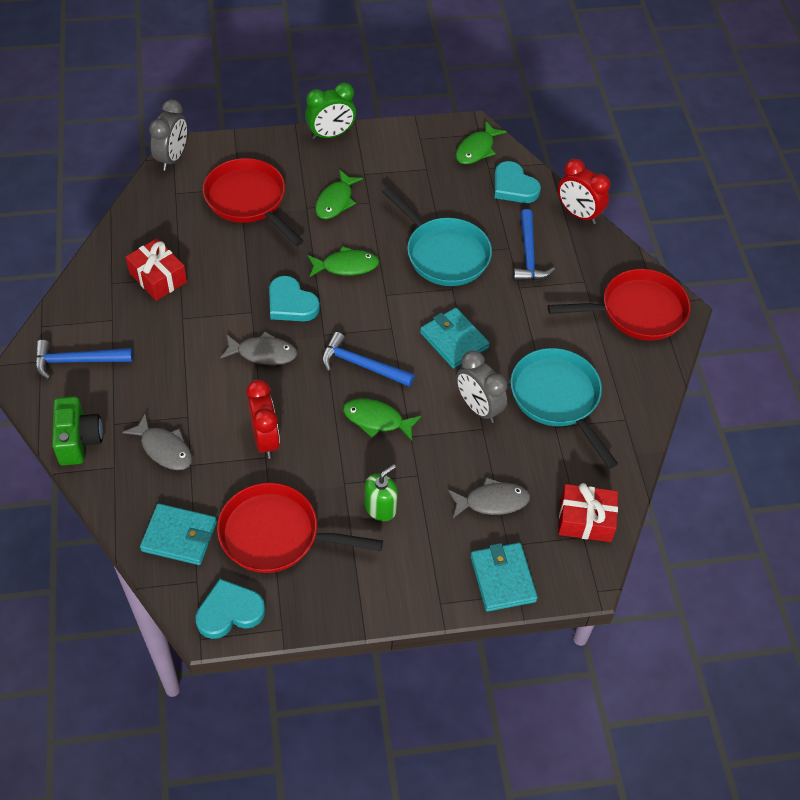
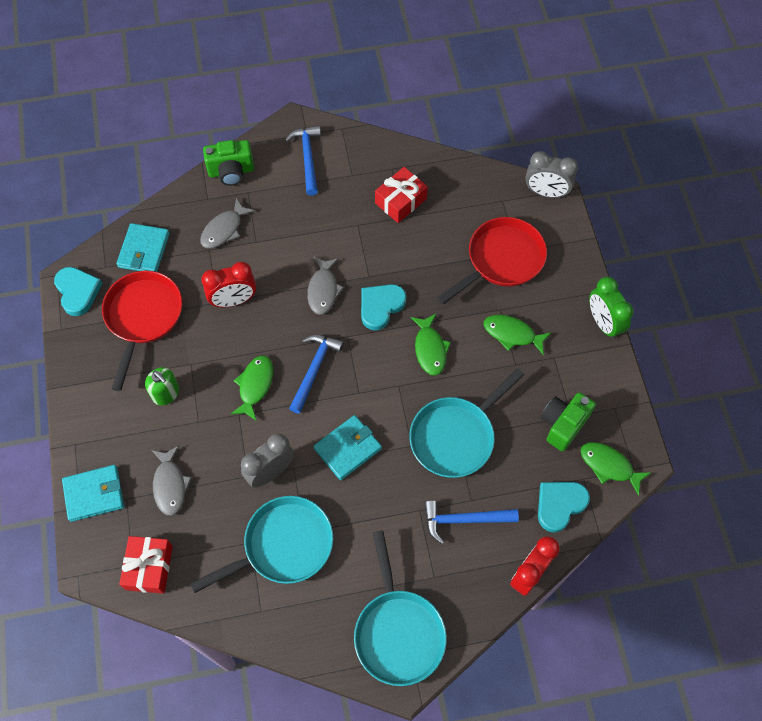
camera: 90 degrees right, 10 degrees up
red pan [548,269,691,341] -> turquoise pan [354,530,447,686]
none -> green camera [541,392,596,452]

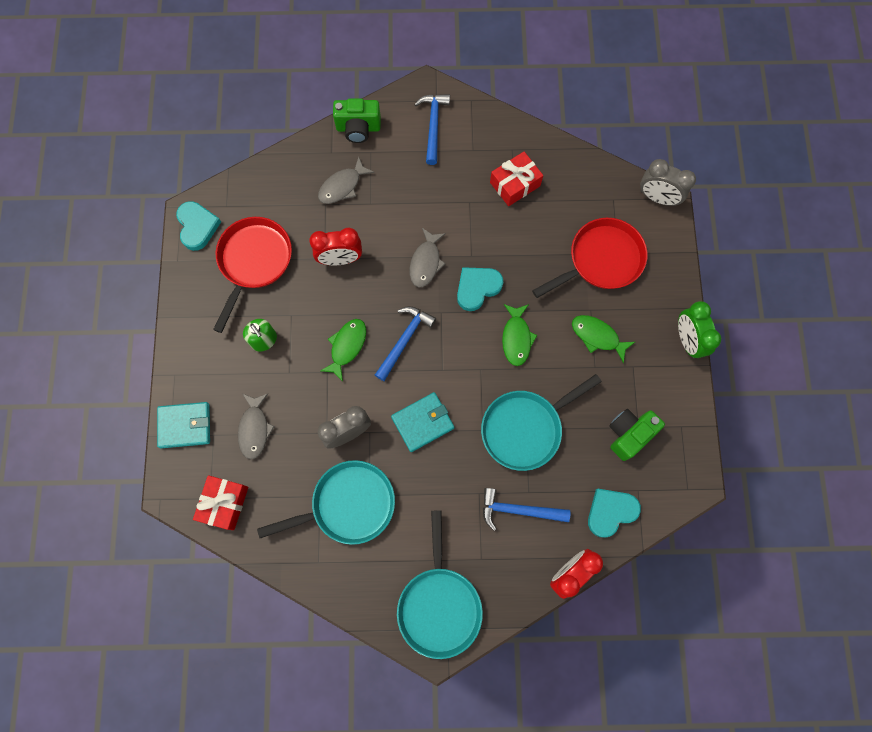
camera: 10 degrees right, 10 degrees up
turquoise wallet [116,223,170,272] -> none
green fish [580,442,651,496] -> none

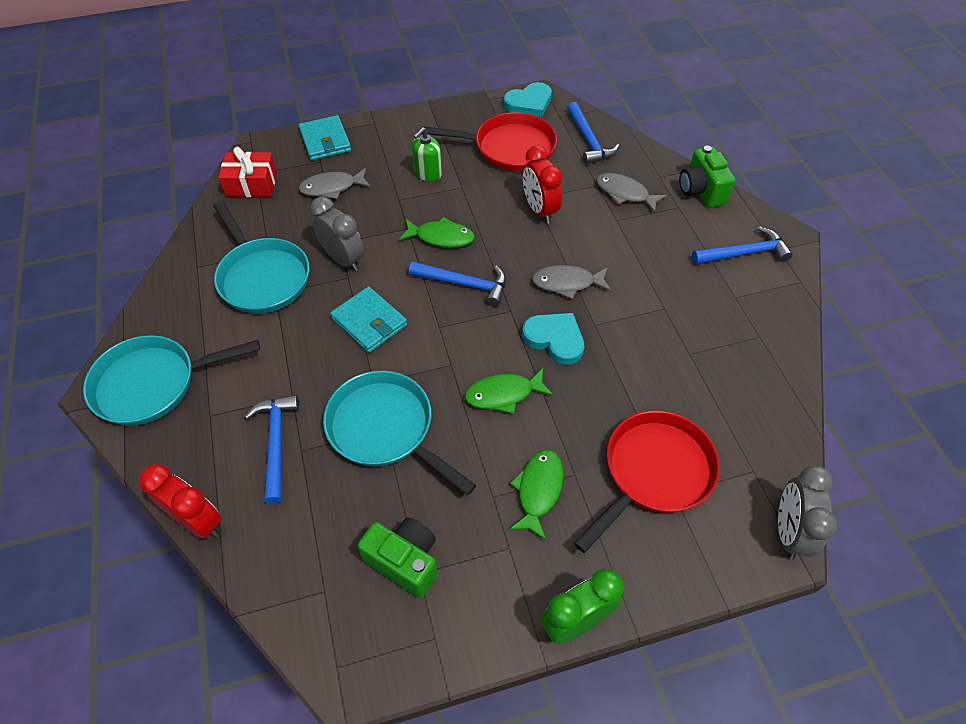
camera: 75 degrees right, 20 degrees down
red gift [490,152,543,206] -> none
red pan [532,218,647,298] -> red pan turned 90 degrees counterclockwise [574,410,720,553]
turquoise heart [588,489,641,537] -> none
none -> blue hammer [567,102,619,164]

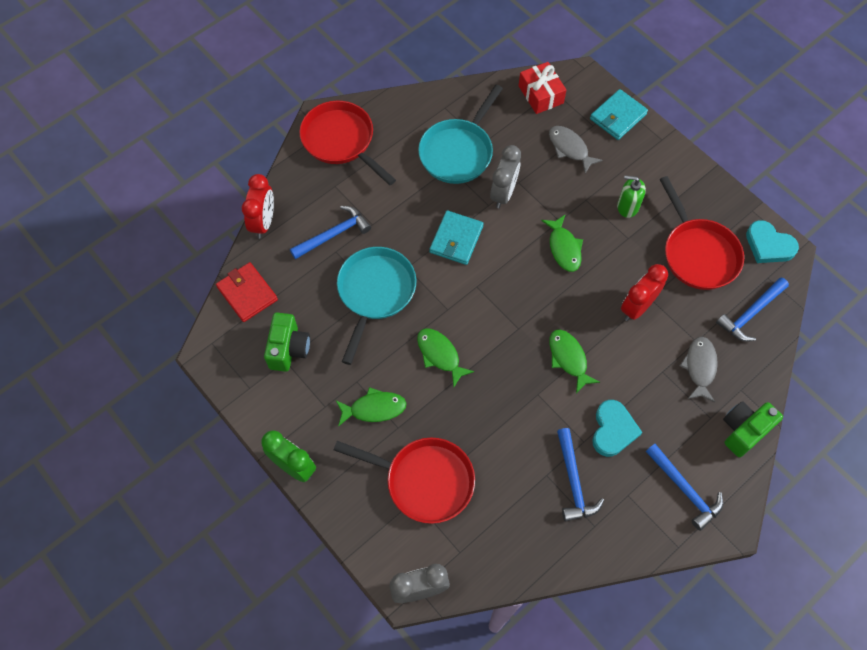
camera: 65 degrees right, 10 degrees up
turquoise pan [83,335,260,426] -> red pan [299,101,396,185]
blue hammer [409,261,506,307] -> blue hammer moved to [557,428,604,522]
turquoise heart [522,313,584,365] -> turquoise heart moved to [592,400,642,457]
grey fish [532,265,611,299] -> green fish [549,329,600,393]
none -> red wallet [216,262,278,322]

